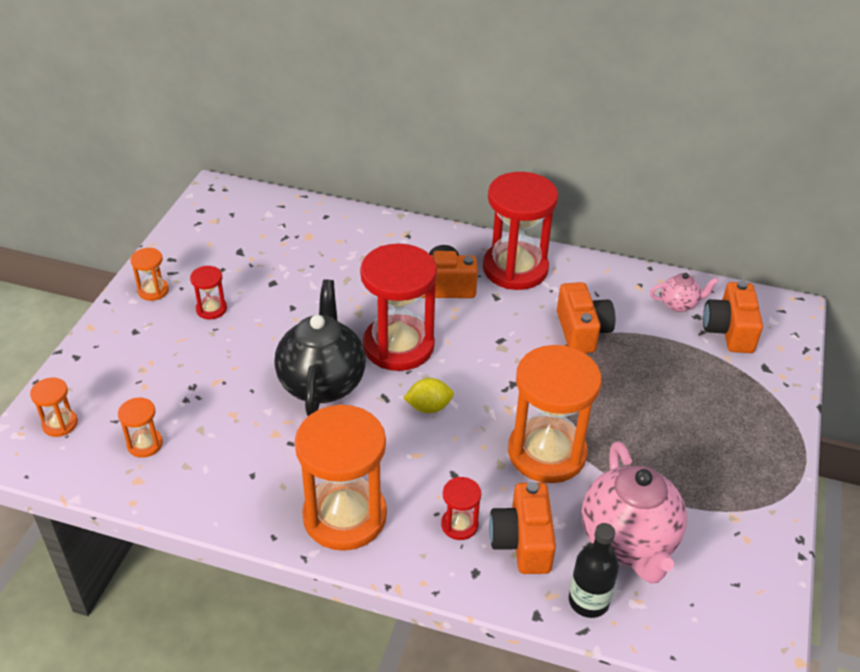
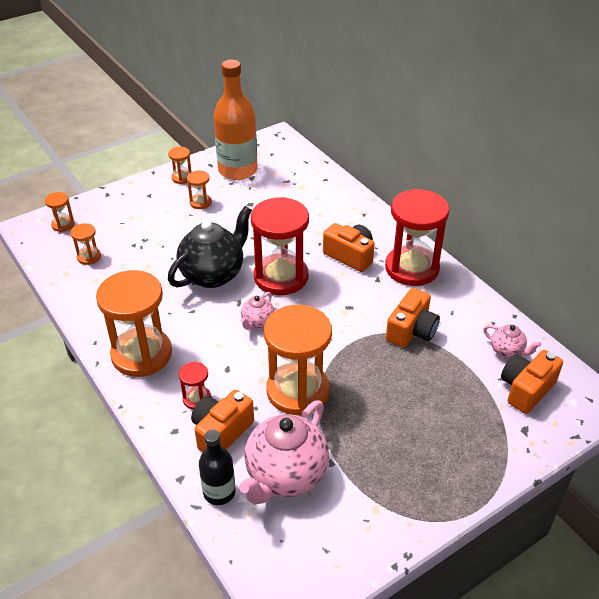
camera: 40 degrees right, 0 degrees up
red hourglass [190,266,227,320] -> orange hourglass [187,171,212,209]
yellow lemon [403,378,454,413] -> pink teapot [241,292,274,330]
none -> orange bottle [213,60,257,180]

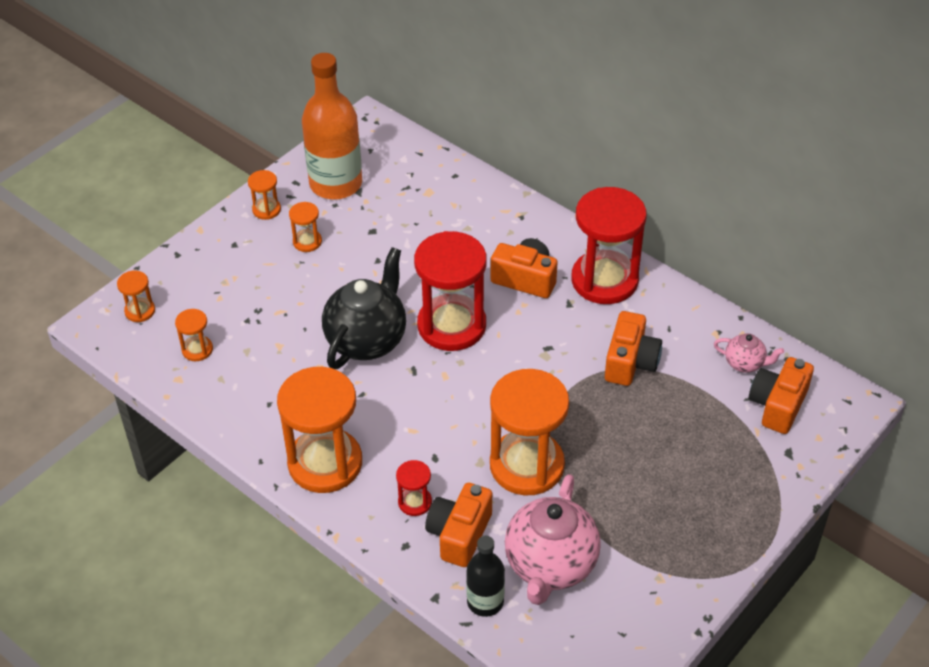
camera: 15 degrees left, 5 degrees up
pink teapot [241,292,274,330] -> none

